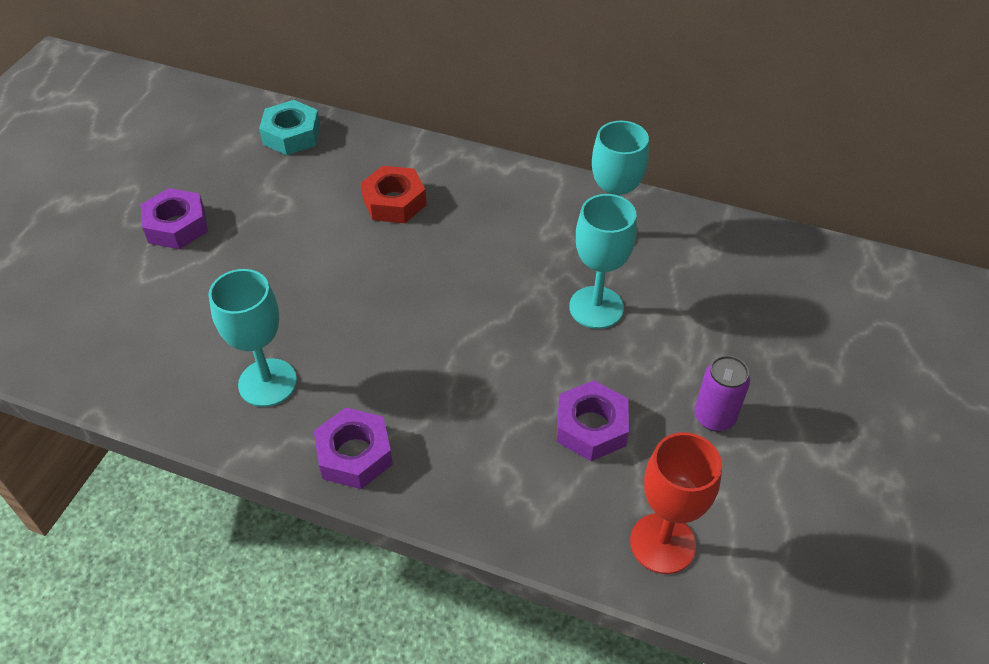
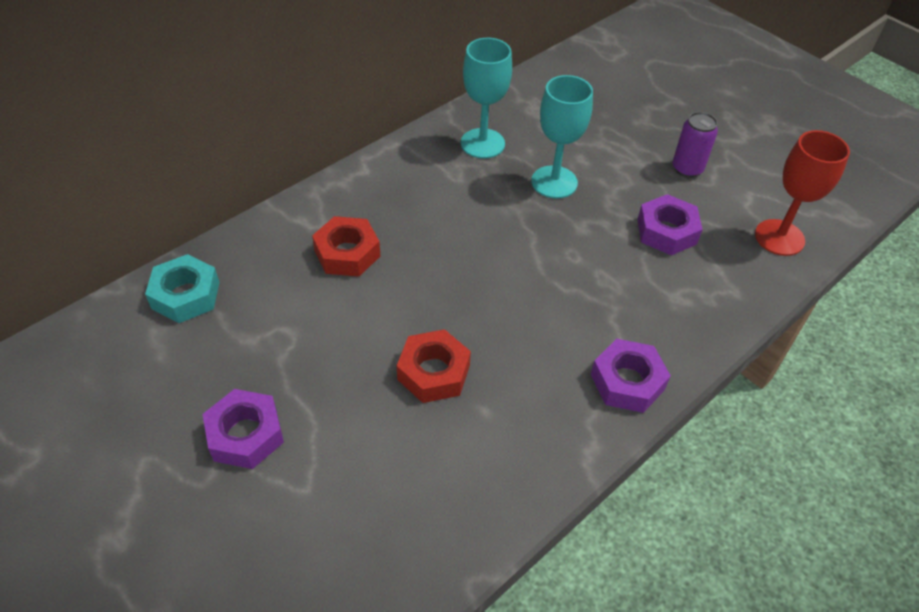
camera: 65 degrees left, 0 degrees up
turquoise goblet [209,269,297,407] -> none
none -> red nut [397,329,471,403]

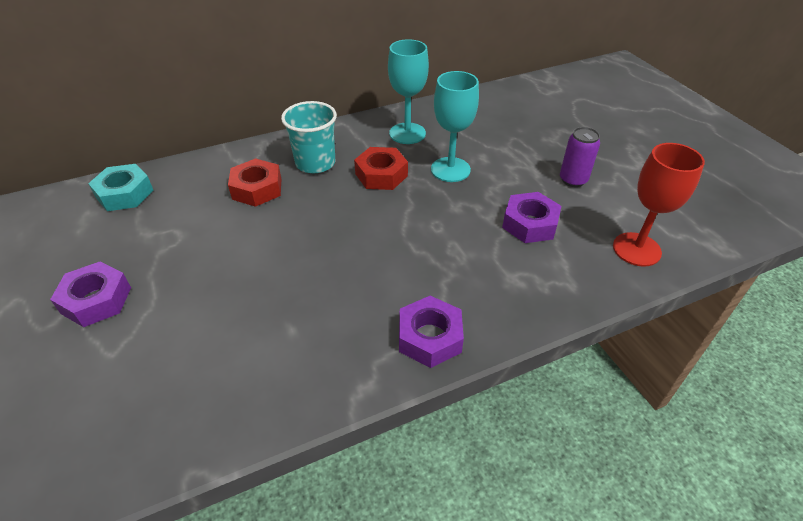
camera: 20 degrees right, 5 degrees down
red nut [397,329,471,403] -> red nut moved to [354,147,408,190]
none -> turquoise cup [281,101,337,173]

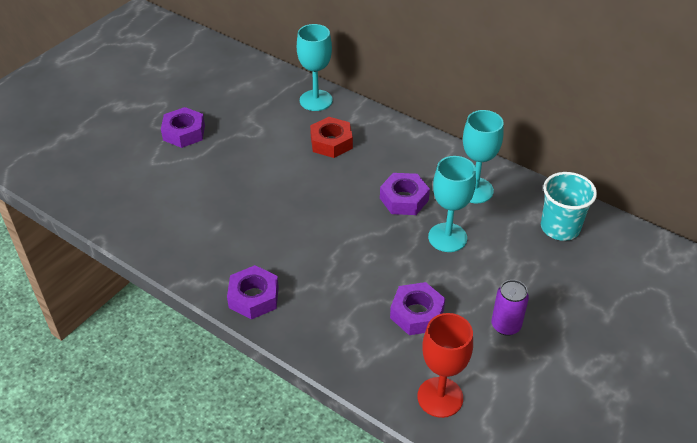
camera: 60 degrees right, 0 degrees up
turquoise nut [88,164,153,211] -> none
turquoise cup [281,101,337,173] -> turquoise cup moved to [541,172,597,241]
red nut [354,147,408,190] -> purple nut [380,173,430,215]
none -> turquoise goblet [297,24,333,111]

